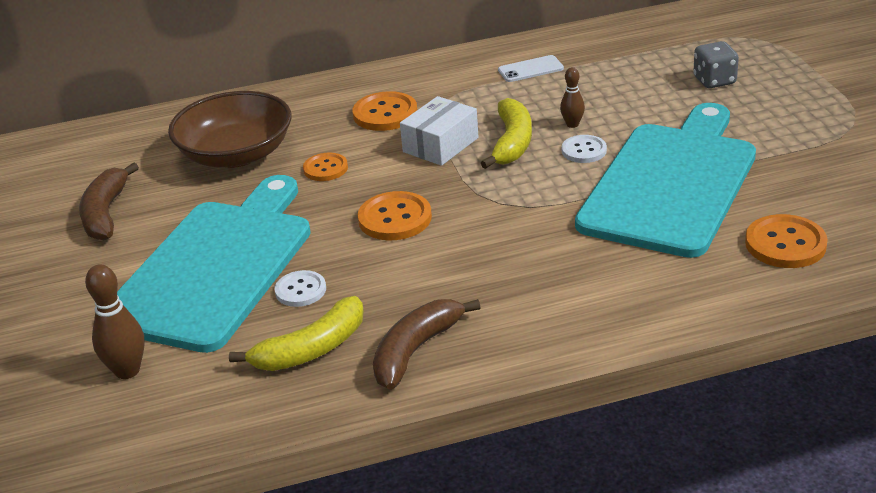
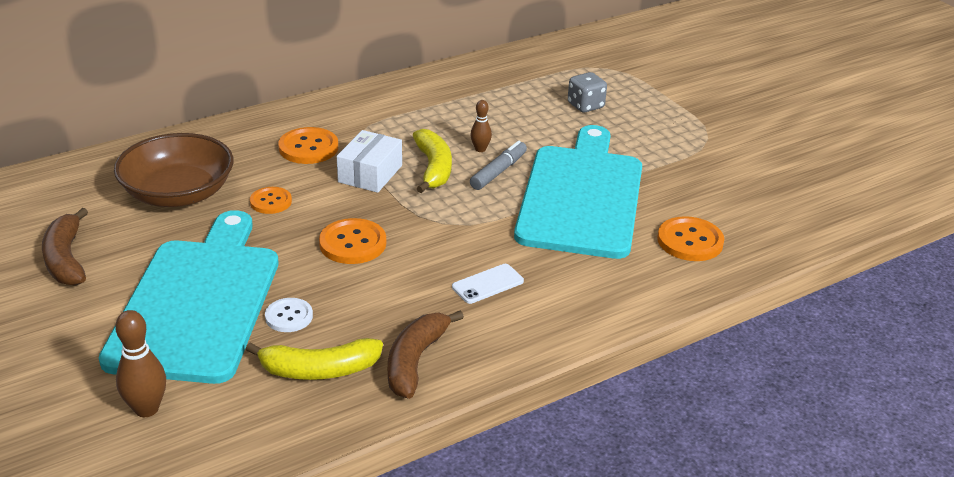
camera: 20 degrees left, 0 degrees up
yellow banana [229,296,364,371] -> yellow banana turned 45 degrees clockwise [246,338,383,380]
white phone [498,55,564,82] -> white phone moved to [452,264,524,304]
white button [561,135,607,163] -> grey marker [470,141,527,190]

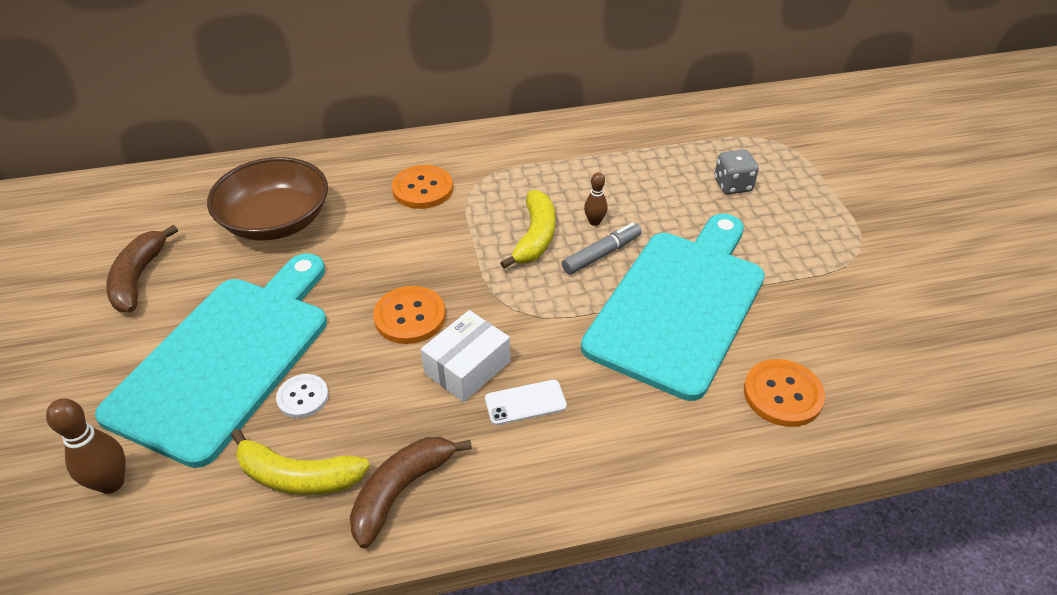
camera: 20 degrees right, 10 degrees up
orange button [250,187,292,214] -> none
white box [337,130,402,193] -> white box moved to [421,310,510,402]

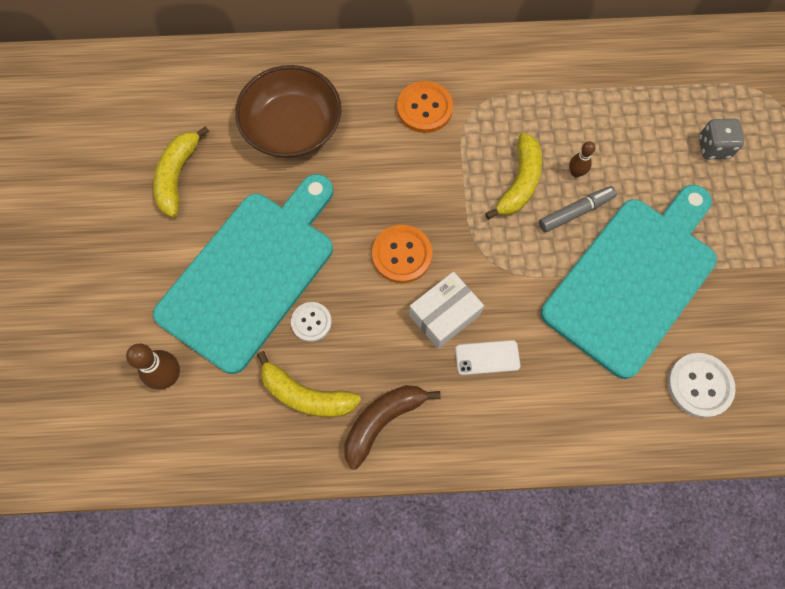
camera: 10 degrees right, 25 degrees up
brown banana [106,225,178,312] -> yellow banana [153,126,209,217]
orange button [744,359,825,427] -> white button [667,353,735,418]

